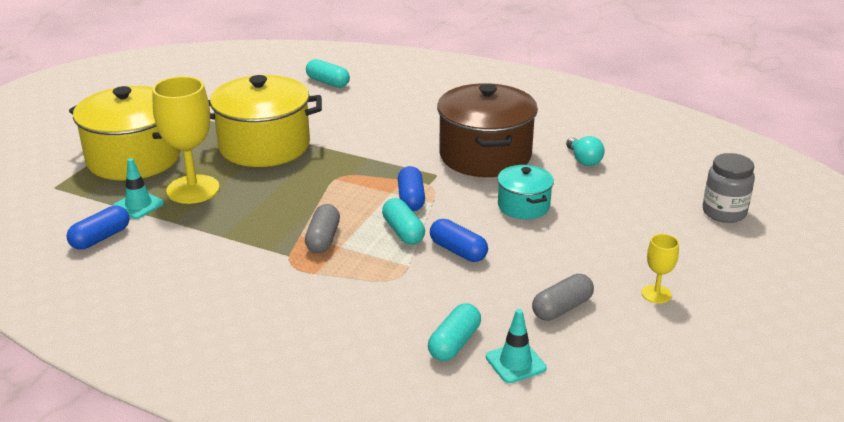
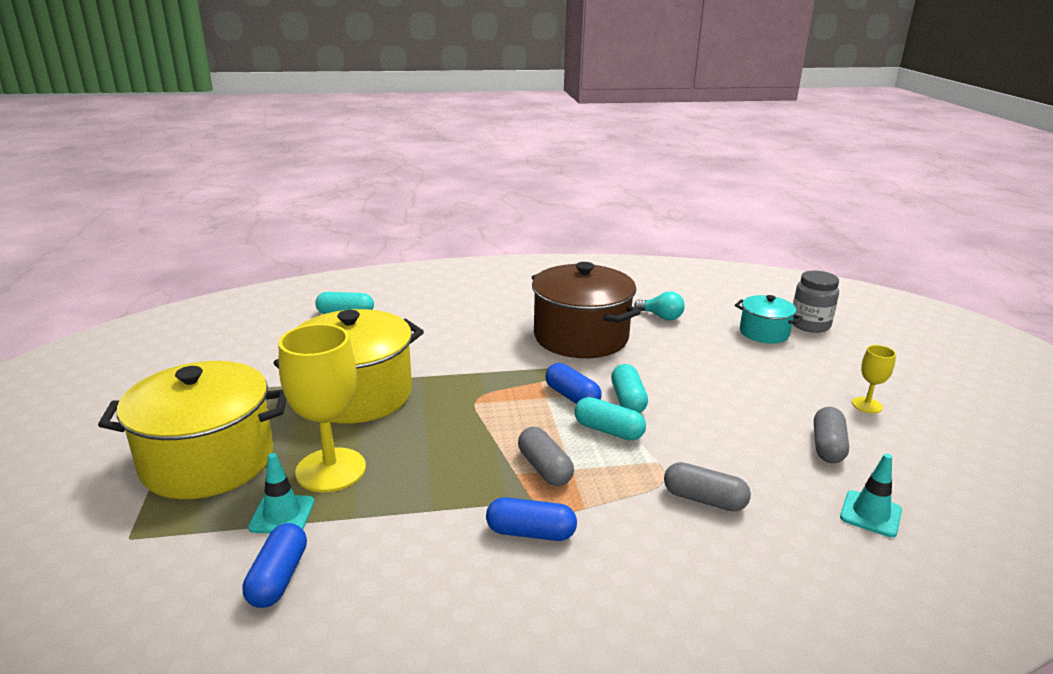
camera: 35 degrees left, 5 degrees down
turquoise capsule [428,303,481,361] -> turquoise capsule moved to [611,364,648,413]
blue capsule [430,219,488,262] -> blue capsule moved to [486,497,577,541]
turquoise pot [497,165,554,219] -> turquoise pot moved to [735,295,803,343]
none -> grey capsule [664,462,751,512]

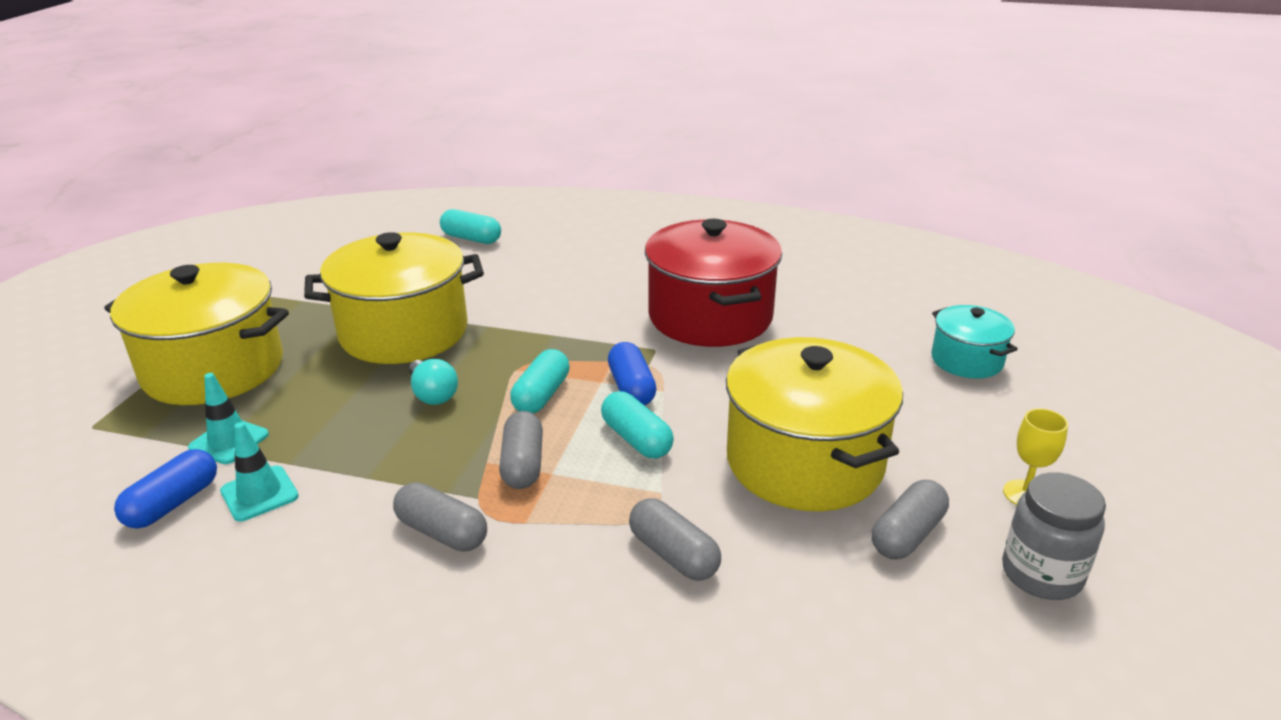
camera: 25 degrees right, 5 degrees up
yellow goblet [279,324,366,492] -> none
blue capsule [486,497,577,541] -> grey capsule [393,482,487,552]
brown pot [532,262,641,358] -> red pot [645,219,782,347]
turquoise capsule [611,364,648,413] -> turquoise capsule moved to [510,349,570,413]
turquoise light bulb [634,291,685,320] -> turquoise light bulb moved to [409,359,458,405]
grey jar [793,270,839,333] -> grey jar moved to [1002,472,1106,600]
turquoise traffic cone [840,453,902,537] -> turquoise traffic cone moved to [220,422,299,522]
none -> yellow pot [726,337,903,511]

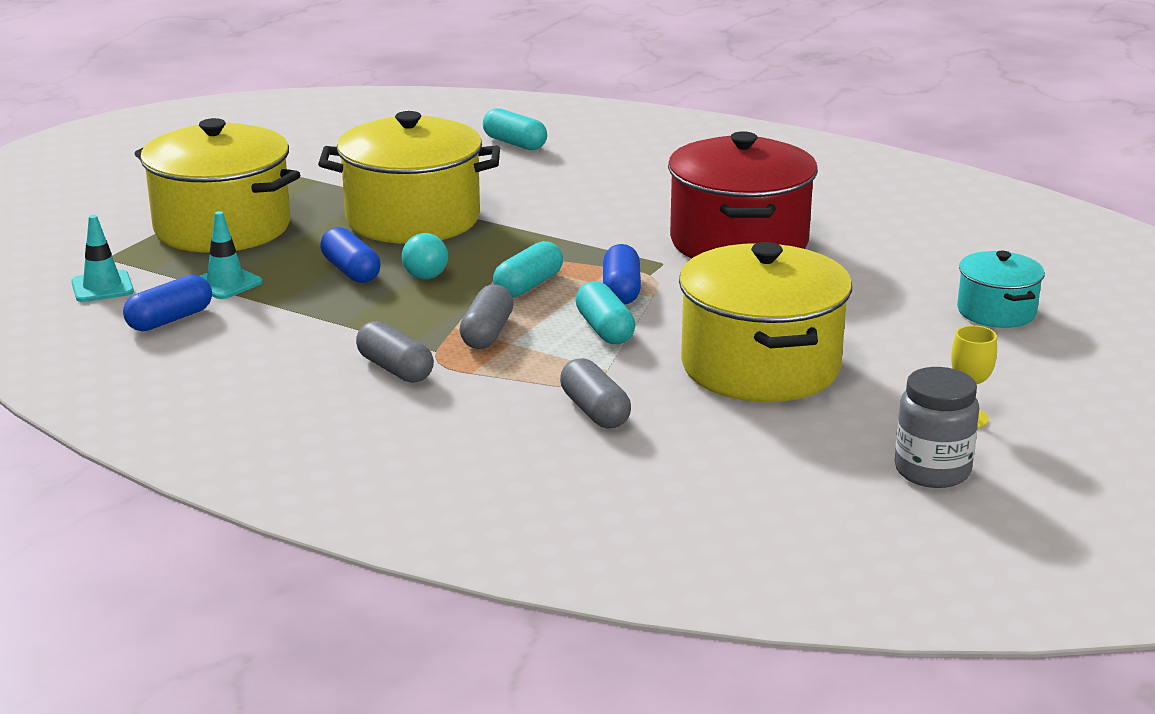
camera: 15 degrees right, 5 degrees down
turquoise traffic cone [220,422,299,522] -> turquoise traffic cone moved to [71,215,134,302]
grey capsule [872,480,949,559] -> none
none -> blue capsule [320,227,380,283]

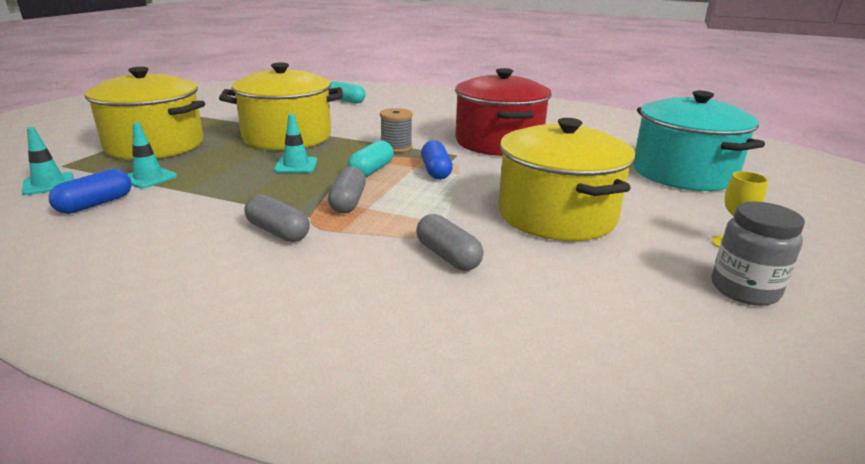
camera: 10 degrees left, 0 degrees up
blue capsule [320,227,380,283] -> none
turquoise light bulb [402,233,448,279] -> turquoise traffic cone [274,113,317,173]
turquoise capsule [575,281,635,344] -> none
turquoise pot [957,251,1045,328] -> turquoise pot [633,91,765,191], size x1.91
none -> grey spool [380,108,413,153]

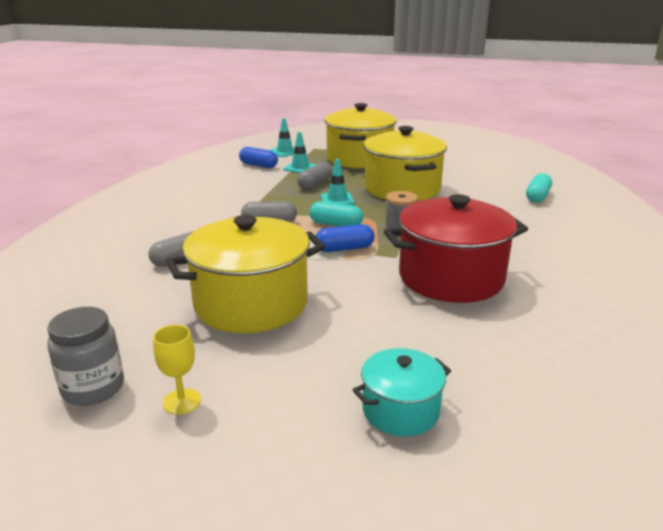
camera: 85 degrees right, 0 degrees up
grey capsule [244,194,310,242] -> grey capsule moved to [297,163,333,190]
turquoise pot [633,91,765,191] -> turquoise pot [353,348,451,437], size x0.52

